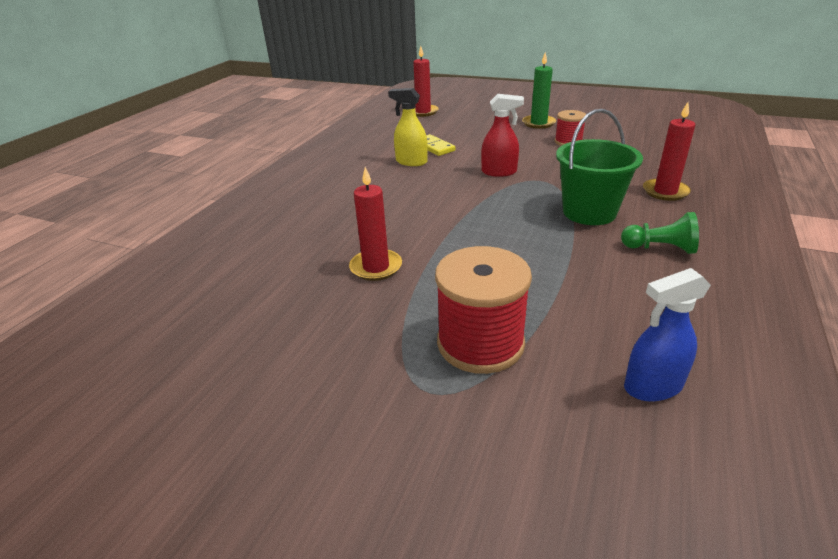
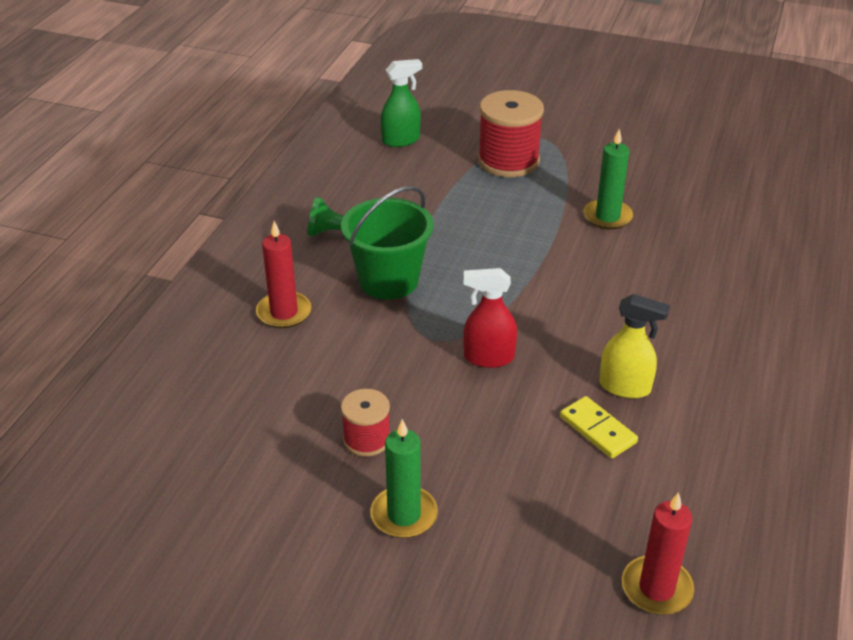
camera: 175 degrees right, 5 degrees up
red candle [349,167,402,281] -> green candle [584,129,633,230]
blue spray bottle [624,268,711,401] -> green spray bottle [381,59,422,147]

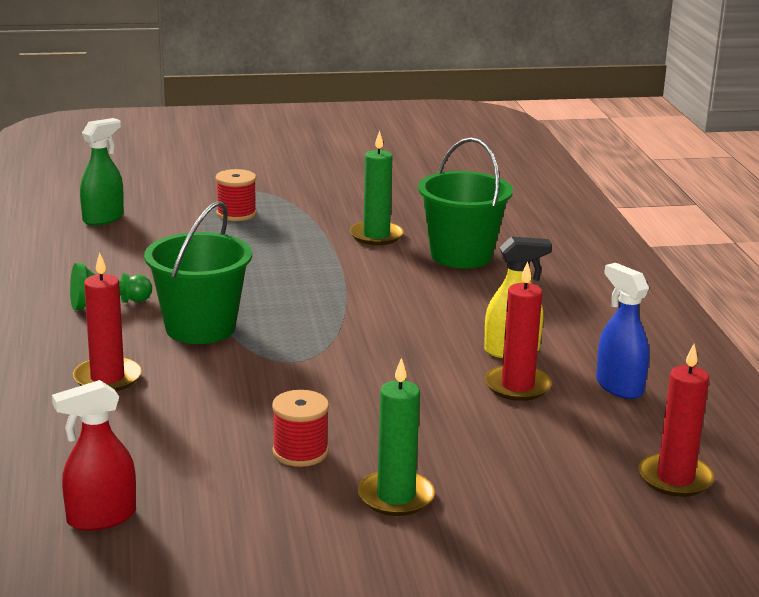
camera: 30 degrees left, 15 degrees down
red spray bottle [463,268,517,368] -> red spray bottle moved to [52,380,136,531]
red spool [478,90,544,177] -> red spool [216,169,257,221], size x0.57
yellow domino [560,396,638,458] -> red candle [485,261,552,401]
none -> green bucket [418,138,513,268]
none -> blue spray bottle [596,263,649,399]

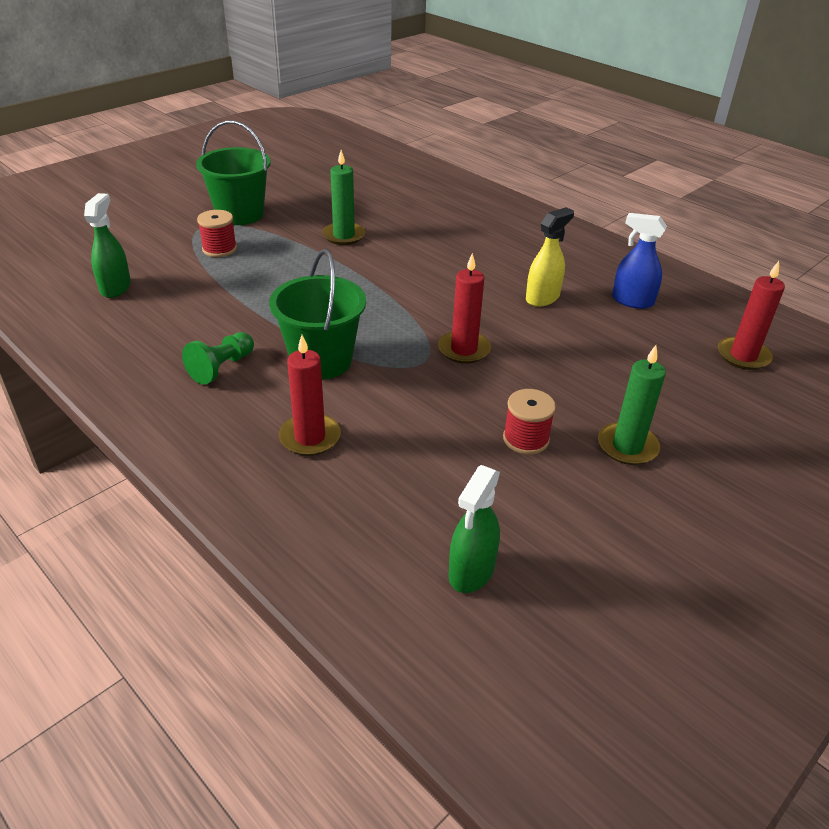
camera: 35 degrees left, 15 degrees up
red spray bottle [52,380,136,531] -> green spray bottle [449,465,500,593]
green bucket [418,138,513,268] -> green bucket moved to [196,121,271,225]
red candle [485,261,552,401] -> red candle moved to [438,253,491,364]

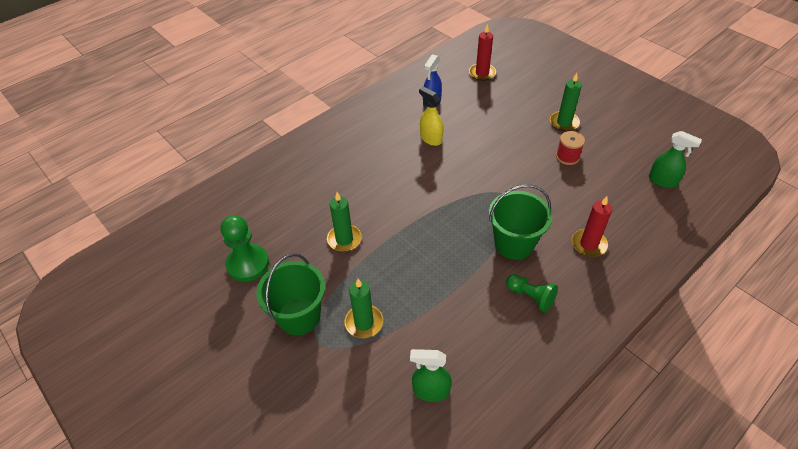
camera: 85 degrees left, 10 degrees up
red spool [197,210,237,257] -> green candle [344,279,383,338]
red candle [438,253,491,364] -> none
none -> green pawn [220,215,269,282]

